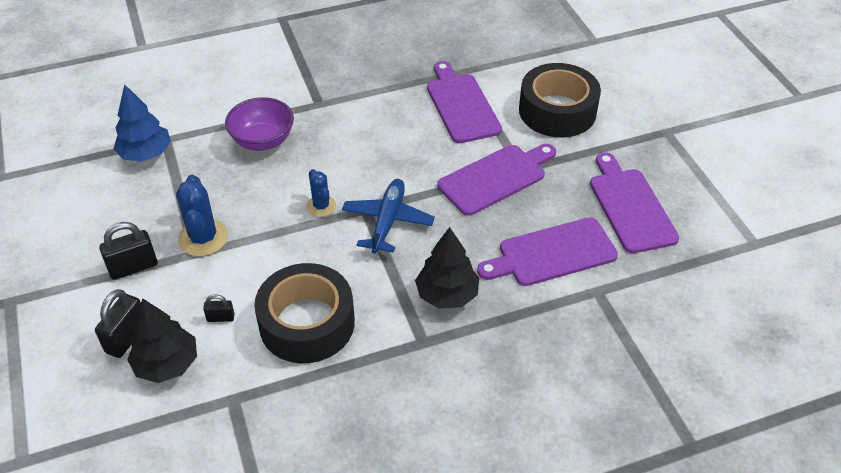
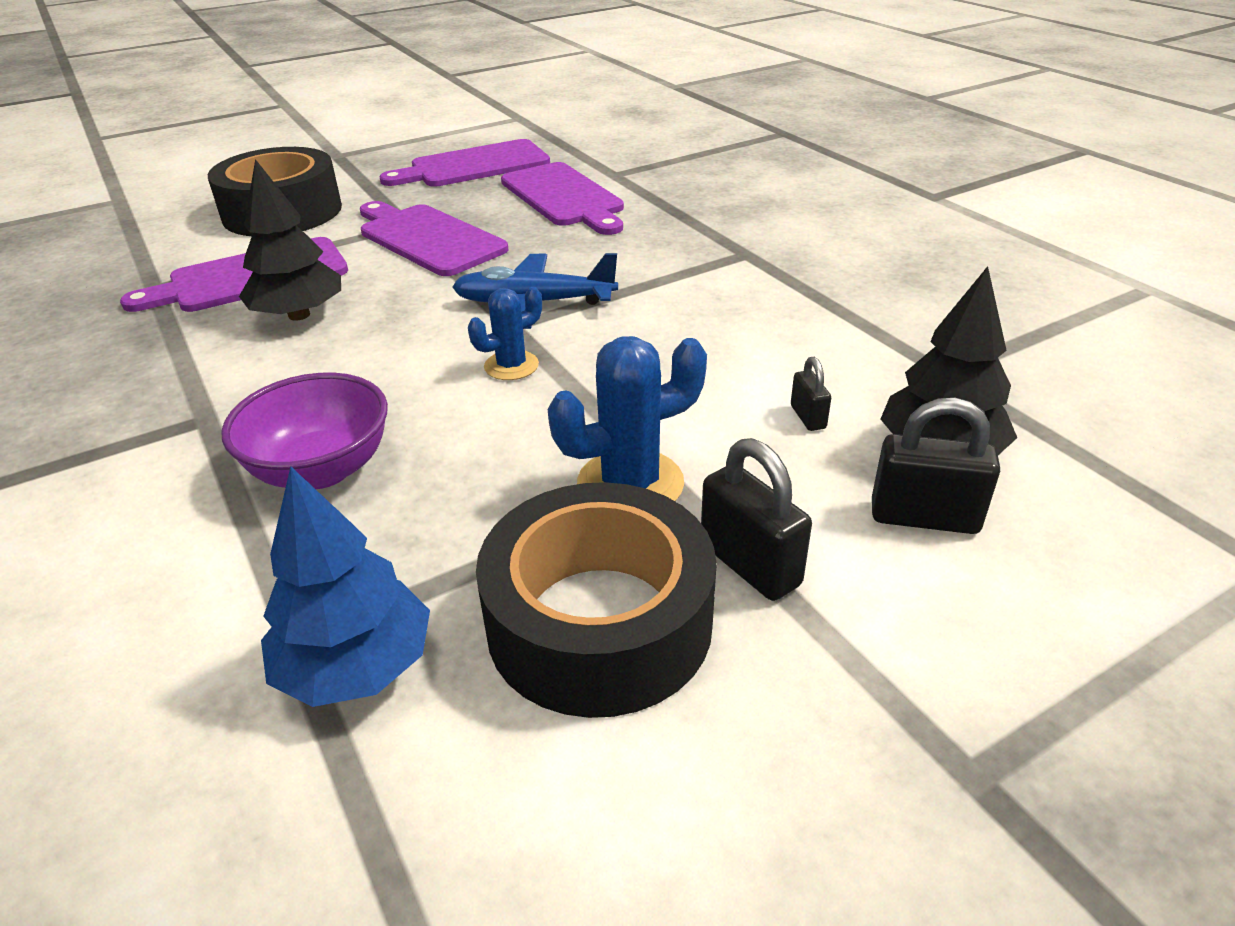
camera: 100 degrees left, 10 degrees down
black tape [254,263,355,363] -> black tape moved to [476,482,717,718]
black tree [415,227,479,309] -> black tree moved to [239,159,341,321]

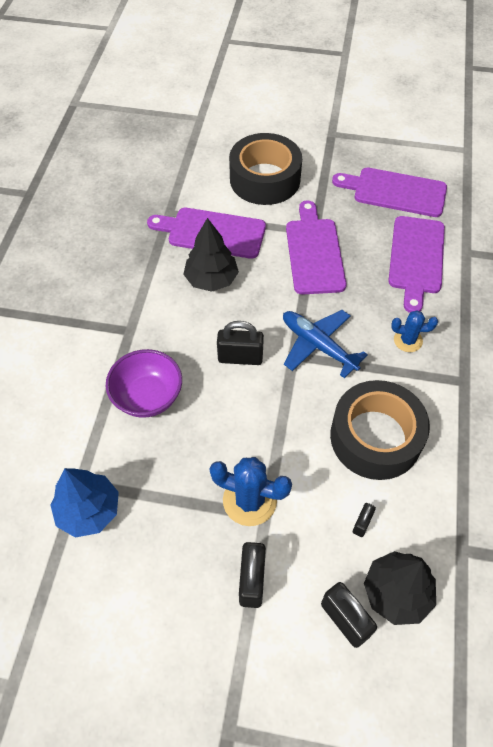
camera: 40 degrees right, 20 degrees up
blue cactus [468,287,542,380] -> blue cactus moved to [391,311,438,352]
black tape [476,482,717,718] -> black tape moved to [330,380,430,480]
none -> black padlock [217,321,264,365]

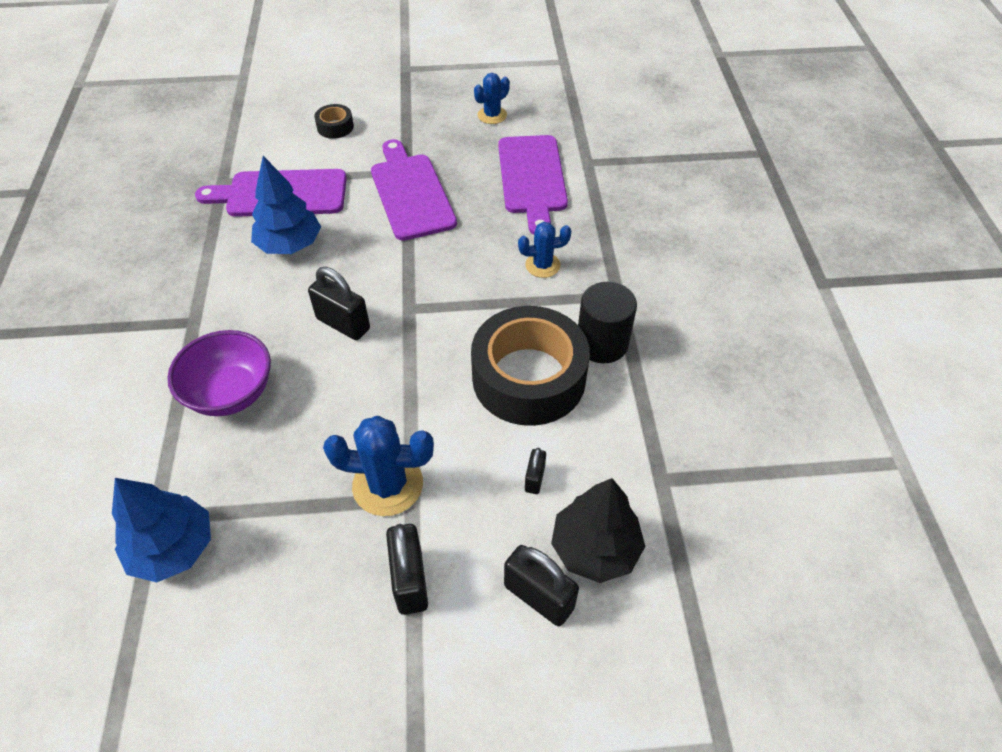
camera: 15 degrees left, 5 degrees down
black tree [183,218,239,292] -> blue tree [251,156,321,254]
black padlock [217,321,264,365] -> black padlock turned 45 degrees clockwise [308,267,370,340]
black tape [229,133,302,205] -> black tape [314,104,354,139], size x0.42
blue plane [283,310,368,379] -> none
purple cutting board [332,168,447,217] -> blue cactus [474,73,510,124]
none -> black cylinder [578,282,637,363]

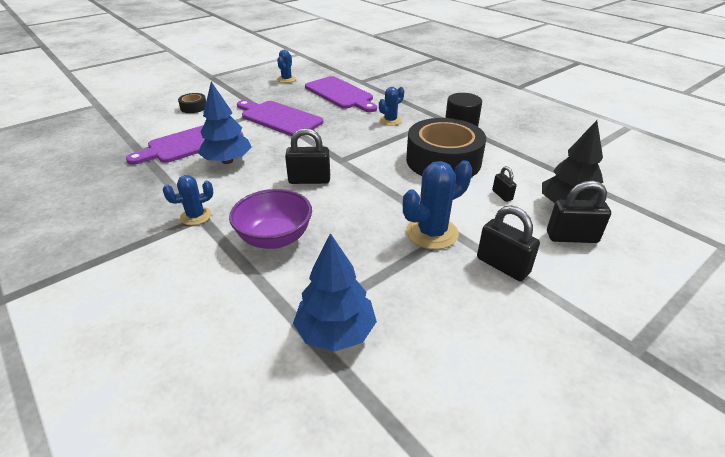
camera: 35 degrees left, 15 degrees down
none -> blue cactus [163,175,213,225]

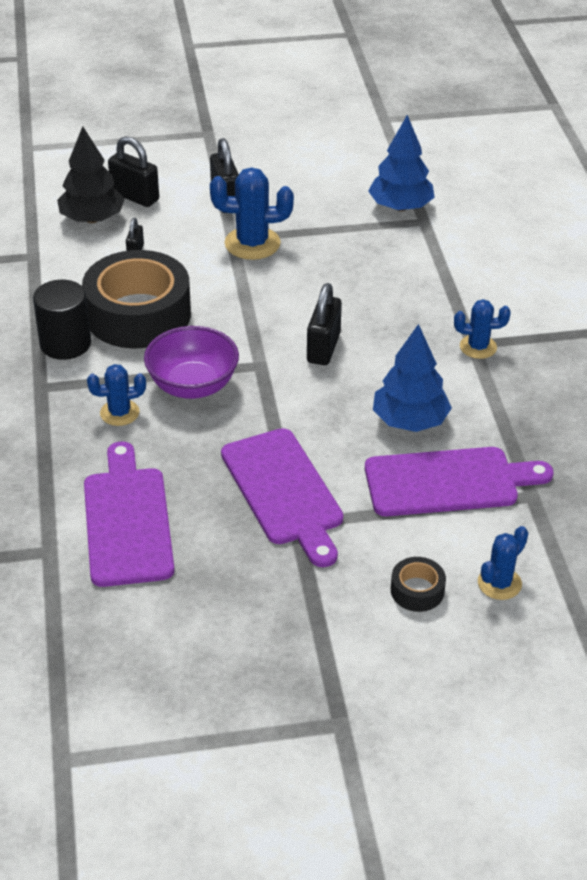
camera: 150 degrees left, 5 degrees up
purple bowl [229,189,312,249] -> purple bowl moved to [144,326,239,399]
blue cactus [277,50,296,83] -> blue cactus moved to [478,526,528,600]
black padlock [285,128,330,184] -> black padlock turned 75 degrees clockwise [307,283,342,365]

